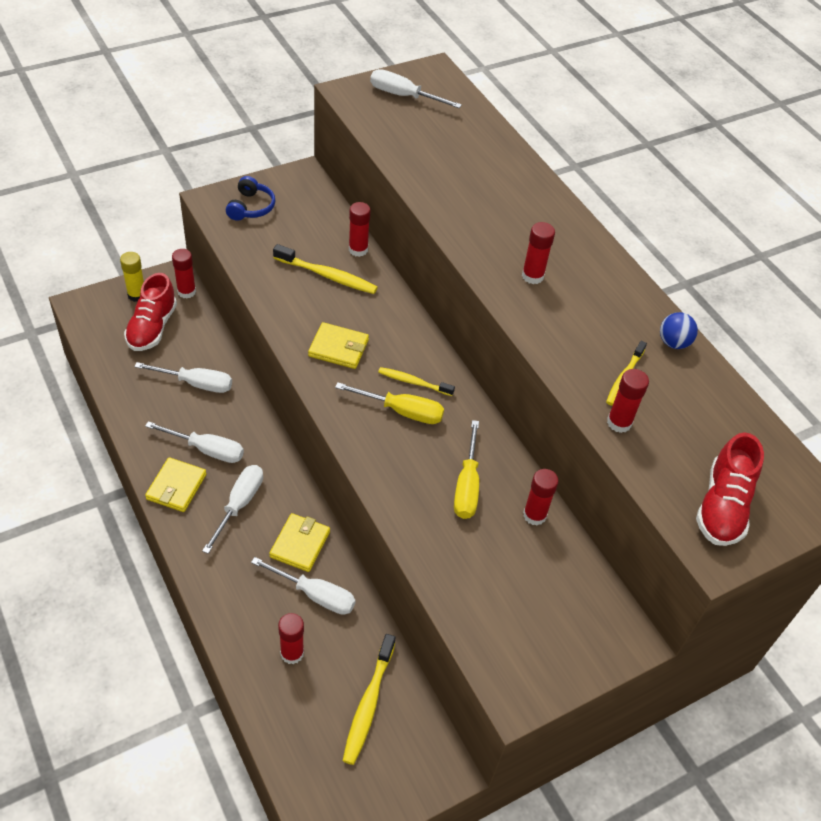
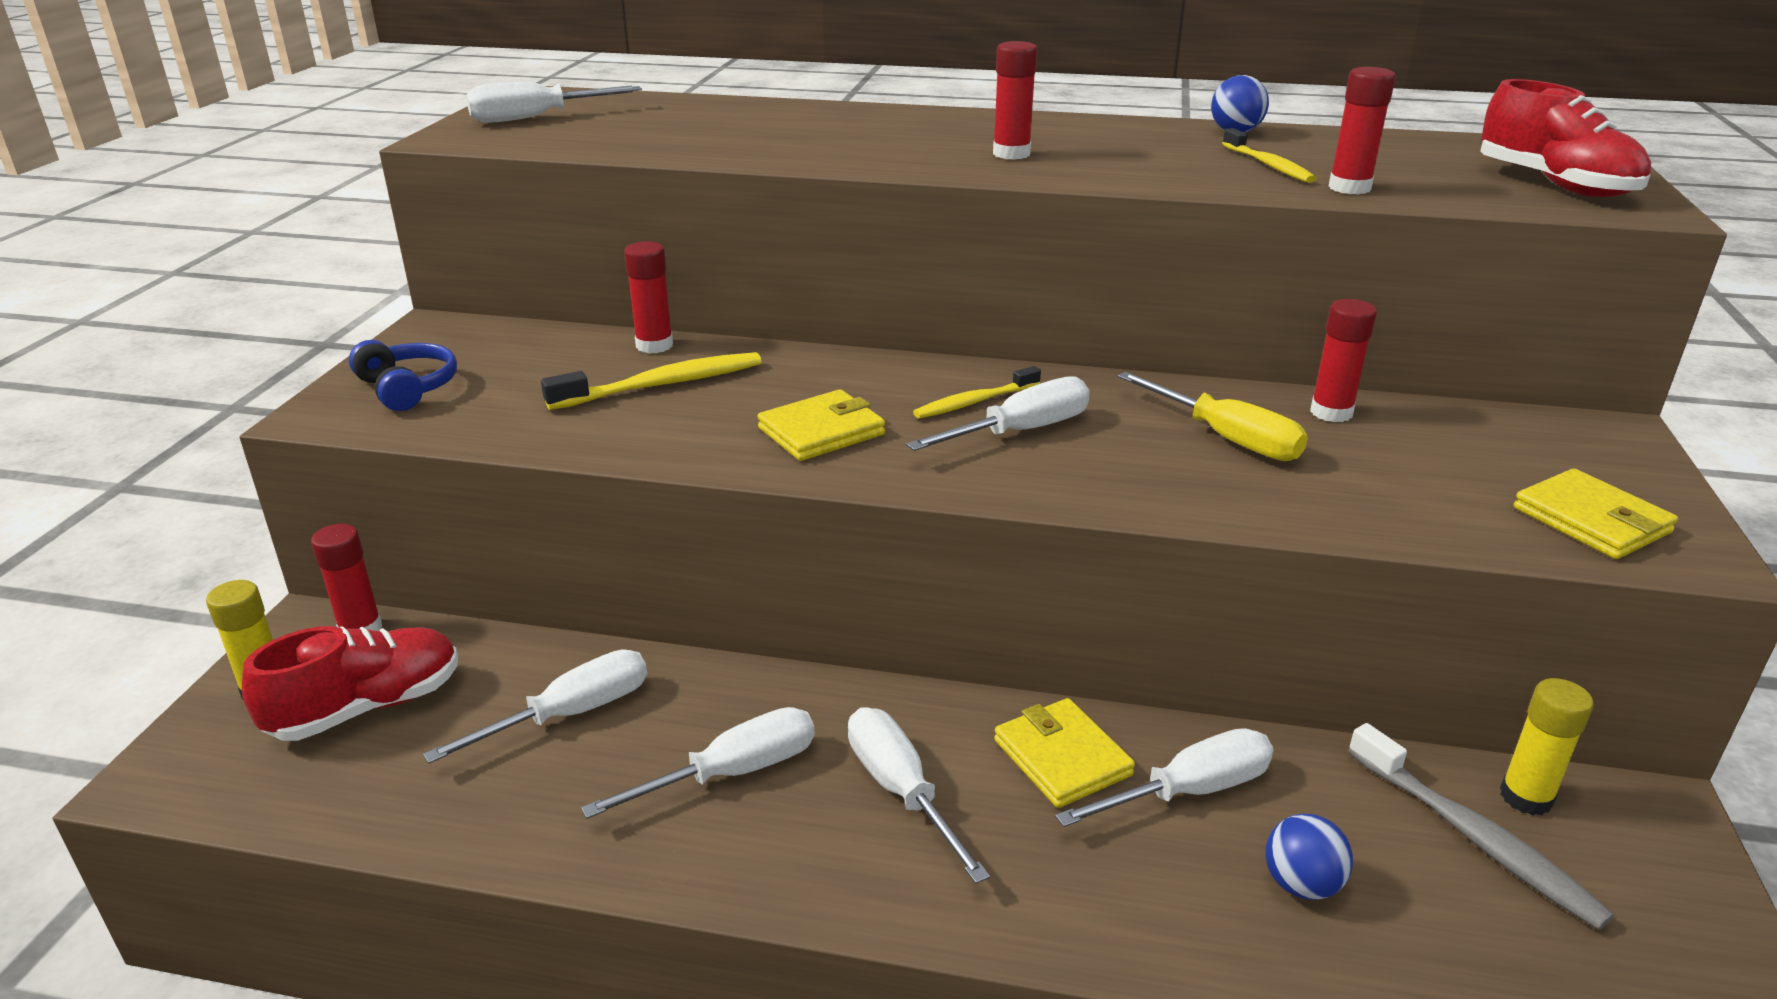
camera: 45 degrees left, 20 degrees down
red shoe [124,273,177,351] -> red shoe turned 90 degrees counterclockwise [242,626,458,741]
yellow wallet [145,457,207,512] -> yellow wallet moved to [1513,469,1678,559]
red glue stick [278,613,304,664] -> blue ball [1266,813,1353,900]
yellow screwdriver [335,382,444,424] -> white screwdriver [906,376,1090,451]
yellow toothbrush [343,634,396,765] -> grey toothbrush [1348,723,1614,930]
none -> yellow glue stick [1500,678,1594,816]

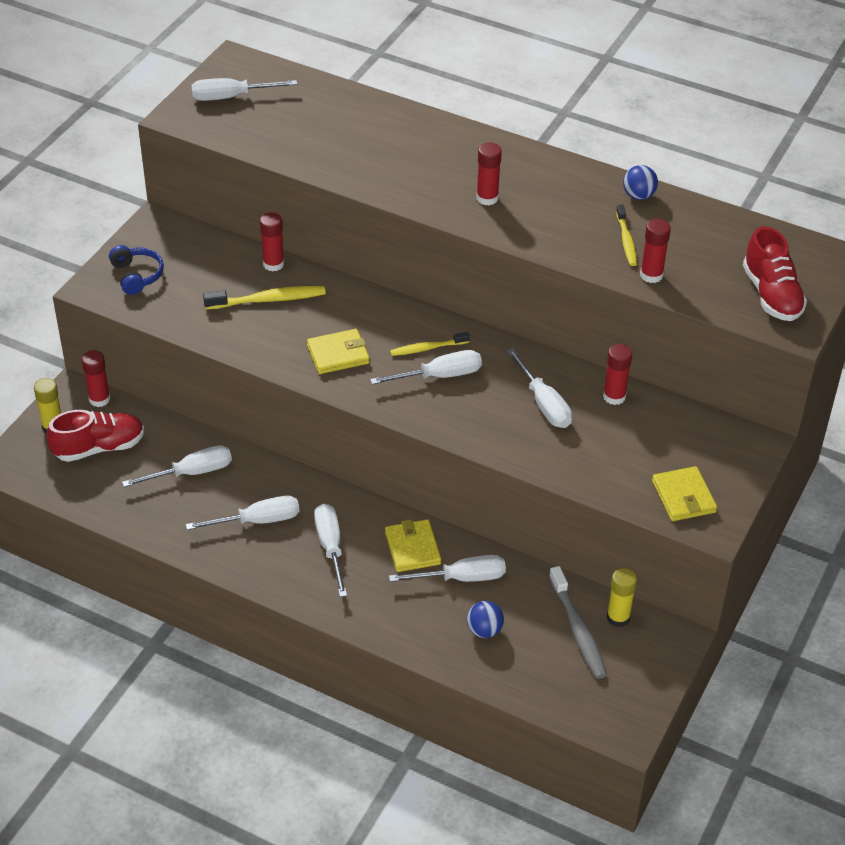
camera: 15 degrees right, 15 degrees up
yellow screwdriver [1118,372,1308,461] -> white screwdriver [507,348,572,428]

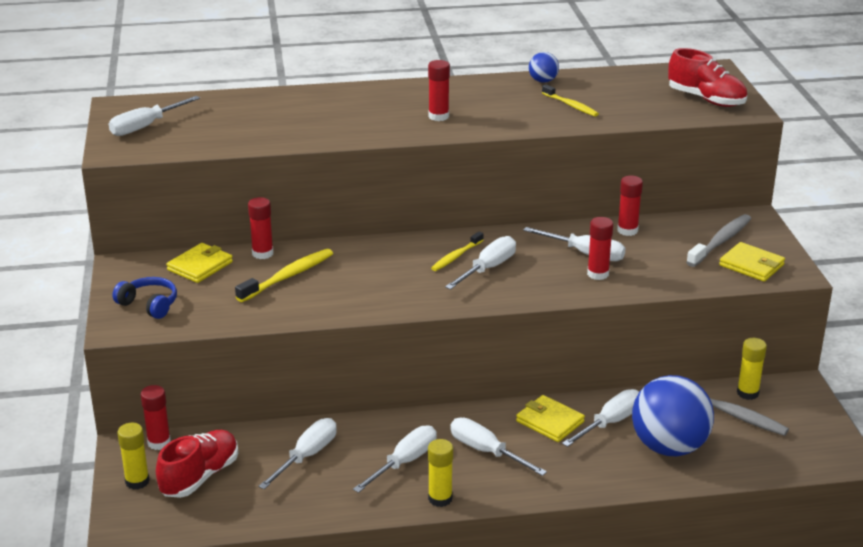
camera: 35 degrees left, 15 degrees down
yellow wallet [307,329,370,374] -> yellow wallet moved to [166,243,233,283]
blue ball [467,601,504,638] -> blue ball [632,375,714,456], size x2.24
red glue stick [640,219,671,283] -> red glue stick moved to [587,217,613,280]
none -> yellow glue stick [428,439,453,507]
none -> grey toothbrush [686,214,751,267]

